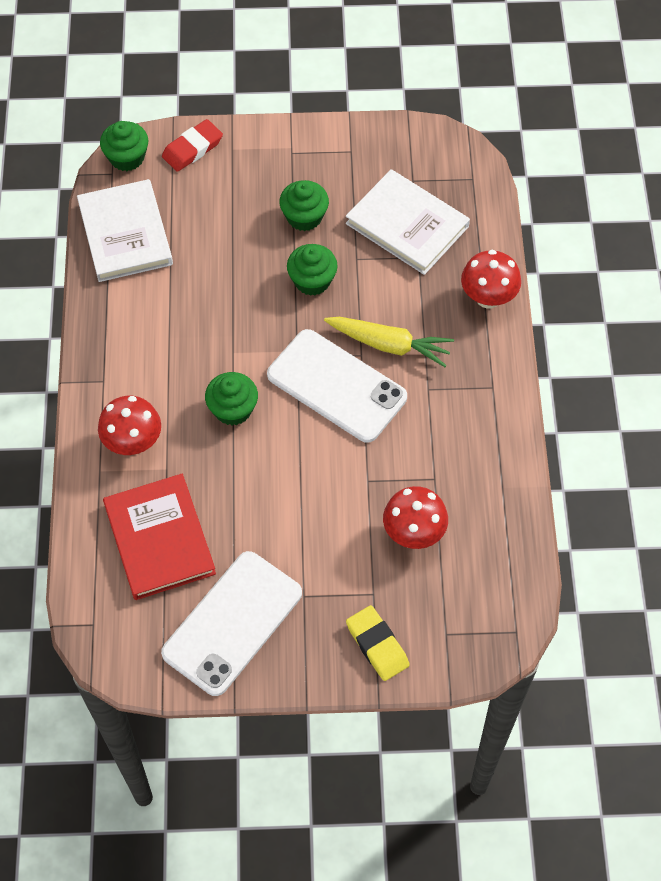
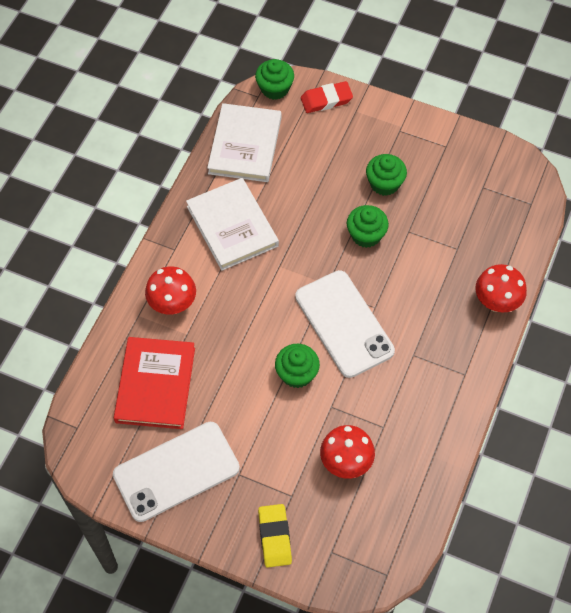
camera: 25 degrees right, 0 degrees up
green cupcake [205,372,258,426] -> green cupcake moved to [275,344,320,388]
yellow carrot [324,317,454,367] -> none
white book [346,169,470,275] -> white book moved to [186,178,279,271]

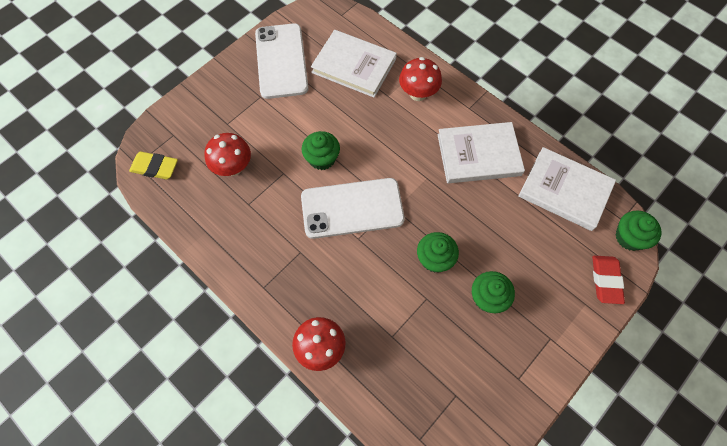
camera: 110 degrees right, 5 degrees up
red book [114,337,195,429] -> white book [311,30,397,98]
yellow eraser [258,504,292,567] -> yellow eraser moved to [129,152,178,179]

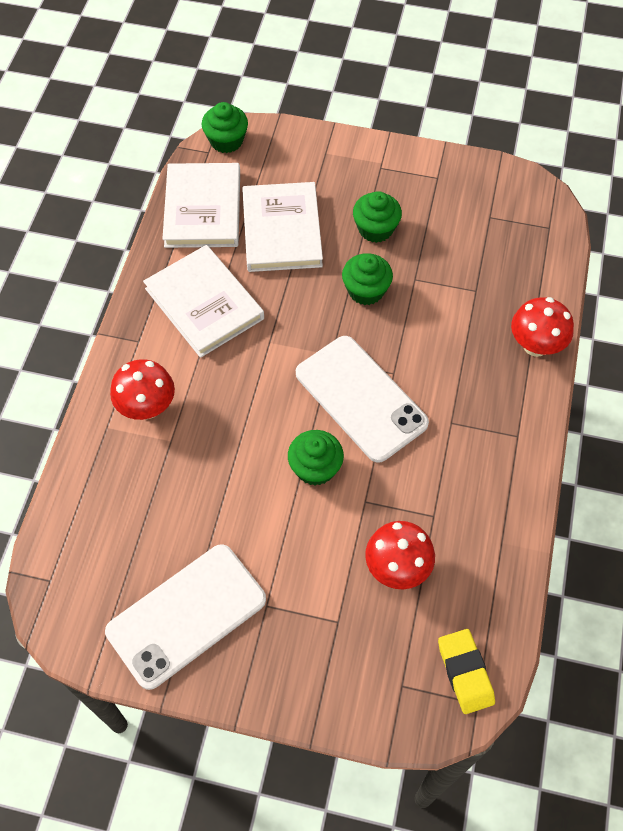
camera: 120 degrees left, 5 degrees down
white book [311,30,397,98] -> white book moved to [242,182,323,272]
red eraser [592,255,625,304] -> none

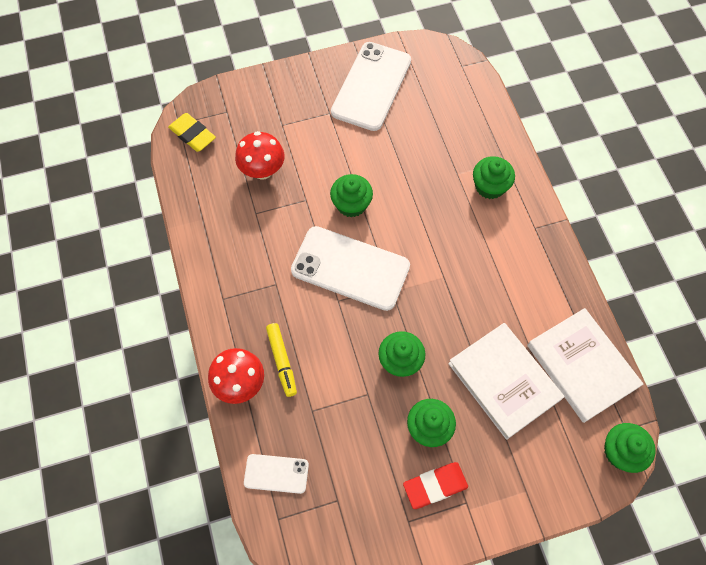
camera: 150 degrees right, 5 degrees up
red mushroom [110,359,175,420] -> green cupcake [473,156,515,199]
white book [143,245,264,358] -> none
none -> white phone [244,454,309,494]
none -> yellow marker [266,323,297,397]
none -> red eraser [403,462,468,509]

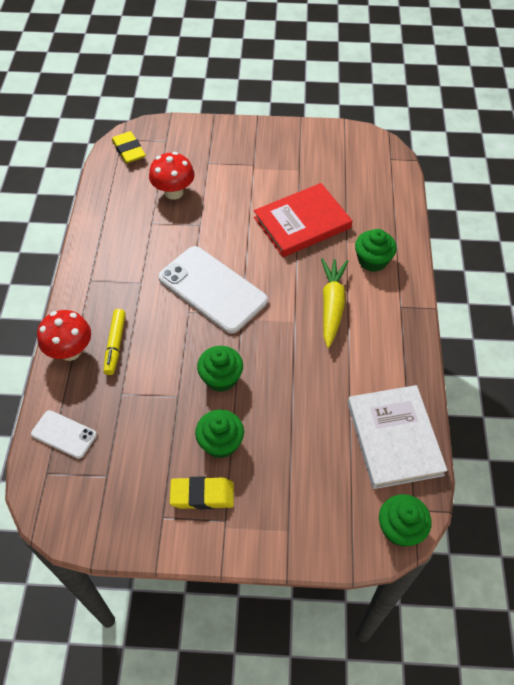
camera: 20 degrees right, 10 degrees down
green cupcake [330,174,373,217] -> none
white phone [331,42,411,131] -> none
red eraser [403,462,468,509] -> yellow eraser [170,477,234,509]
white book [448,323,564,440] -> none
none -> red book [254,183,352,257]
none -> yellow carrot [321,258,348,348]

